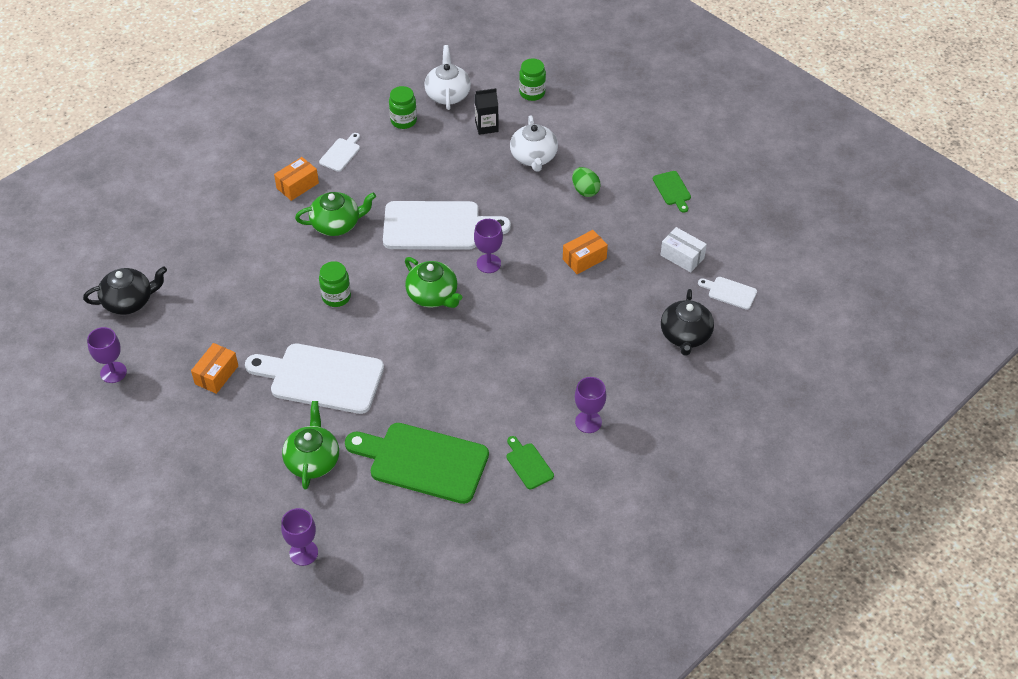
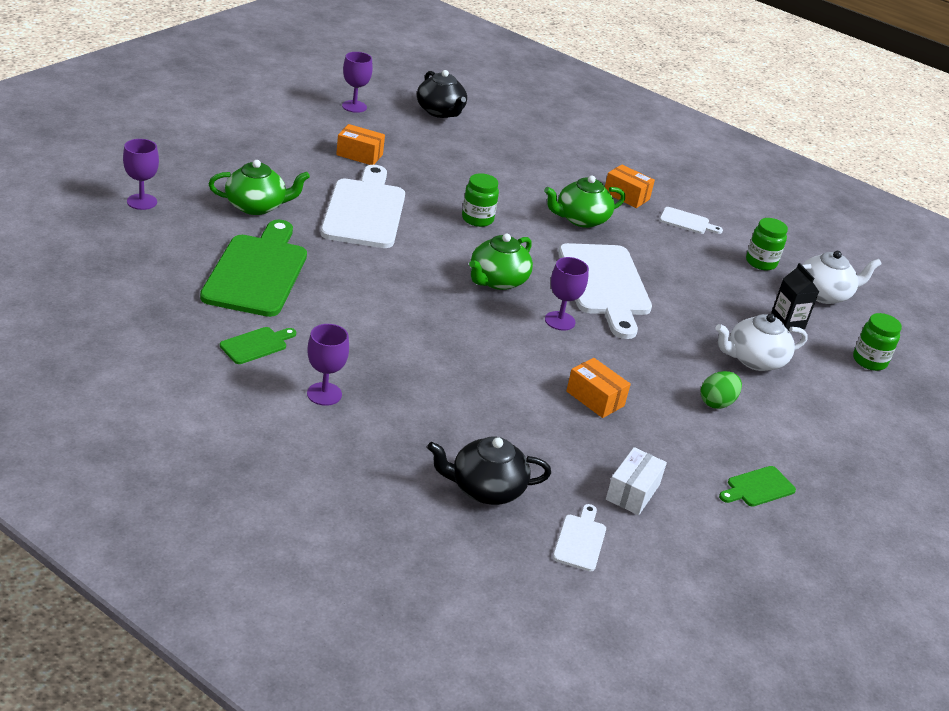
camera: 75 degrees right, 15 degrees down
green teapot [295,192,376,236] -> green teapot turned 90 degrees clockwise [544,175,625,228]

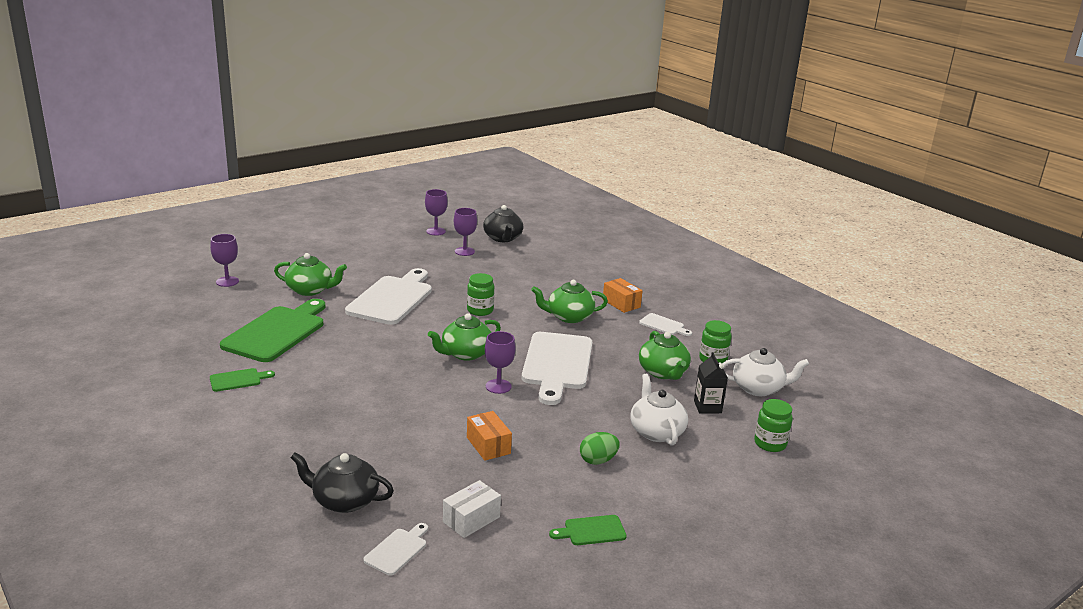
camera: 20 degrees right, 10 degrees down
purple goblet [307,324,349,406] -> purple goblet moved to [454,208,477,256]
orange box [336,124,385,165] -> none
white teapot [716,314,808,371] -> white teapot turned 75 degrees clockwise [631,374,688,446]
none -> green teapot [639,331,691,380]

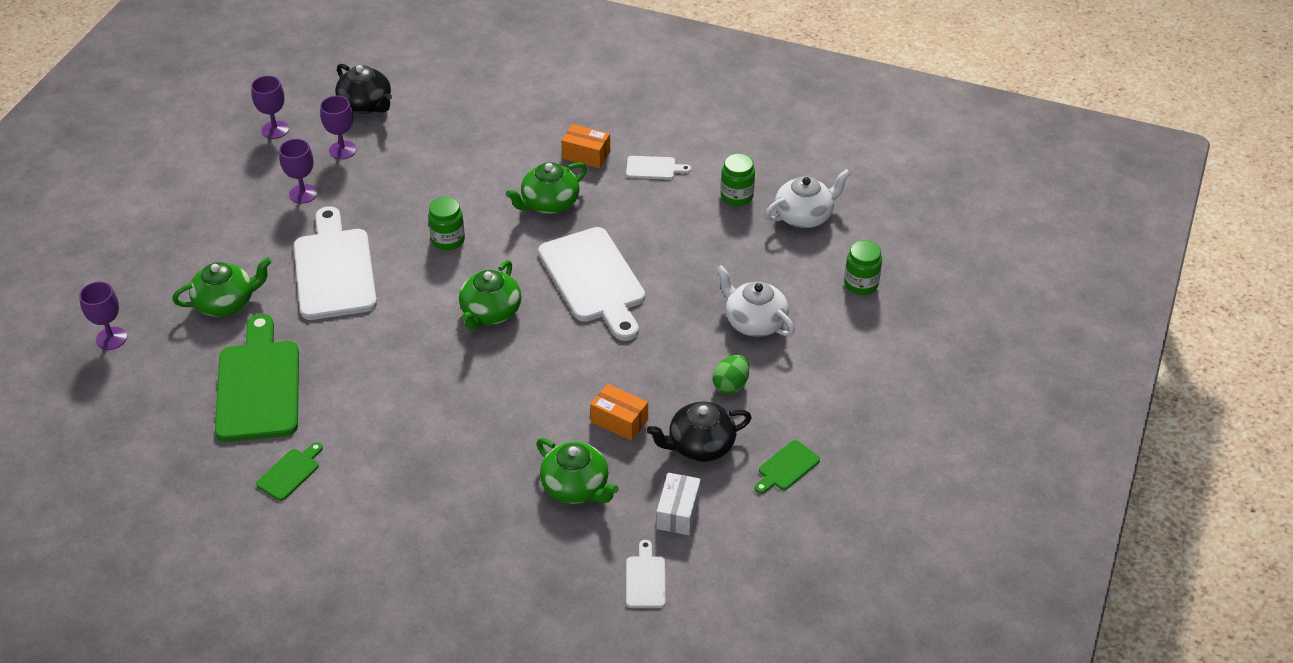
camera: 30 degrees left, 20 degrees up
black teapot [290,452,394,513] -> black teapot moved to [646,402,752,462]
purple goblet [485,331,516,394] -> purple goblet moved to [279,139,318,204]
green teapot [639,331,691,380] -> green teapot moved to [536,438,619,504]
black carton [694,352,728,413] -> none

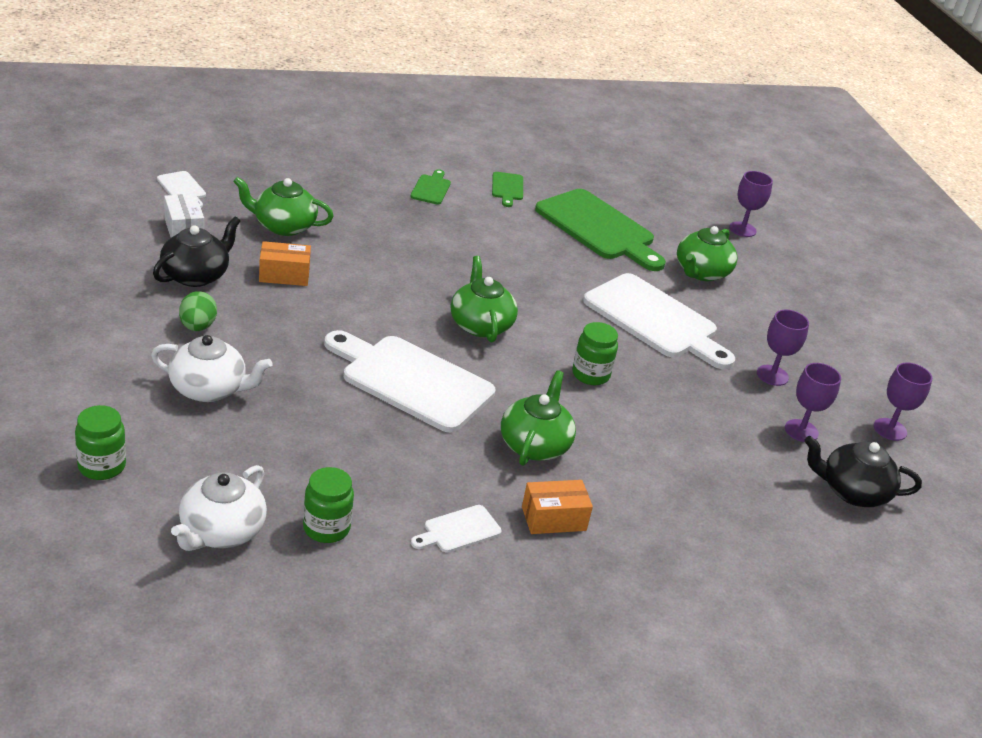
camera: 140 degrees right, 10 degrees down
green cutting board [755,440,820,494] -> green cutting board moved to [410,169,451,204]

